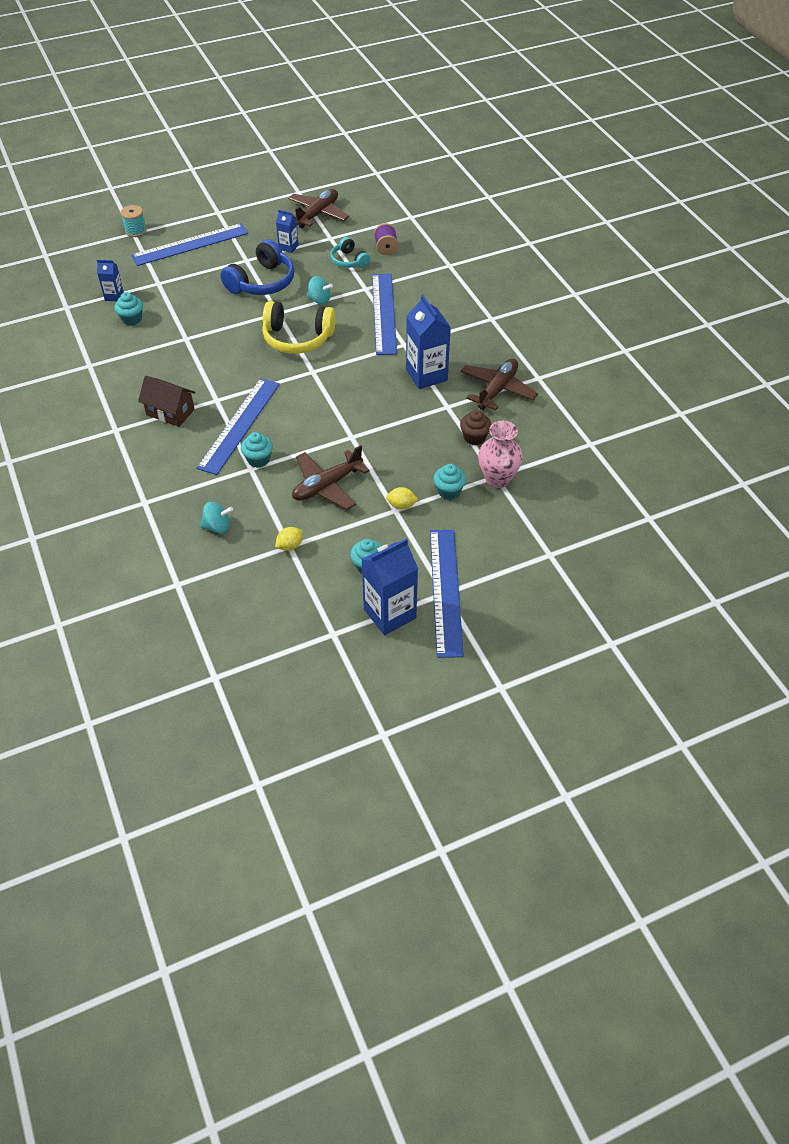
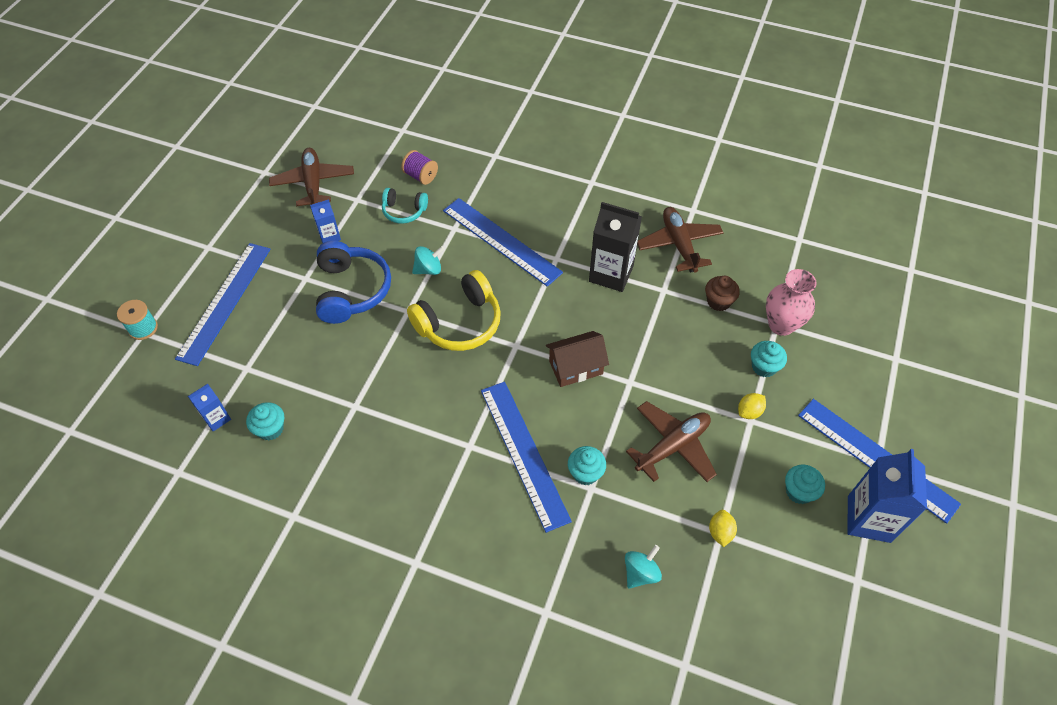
camera: 45 degrees left, 5 degrees up
brown house [138,376,196,427] -> brown house moved to [546,331,609,387]
brown plane [292,445,370,510] -> brown plane turned 135 degrees counterclockwise [626,401,717,482]
blue carton [406,295,451,389] -> black carton [589,202,642,292]

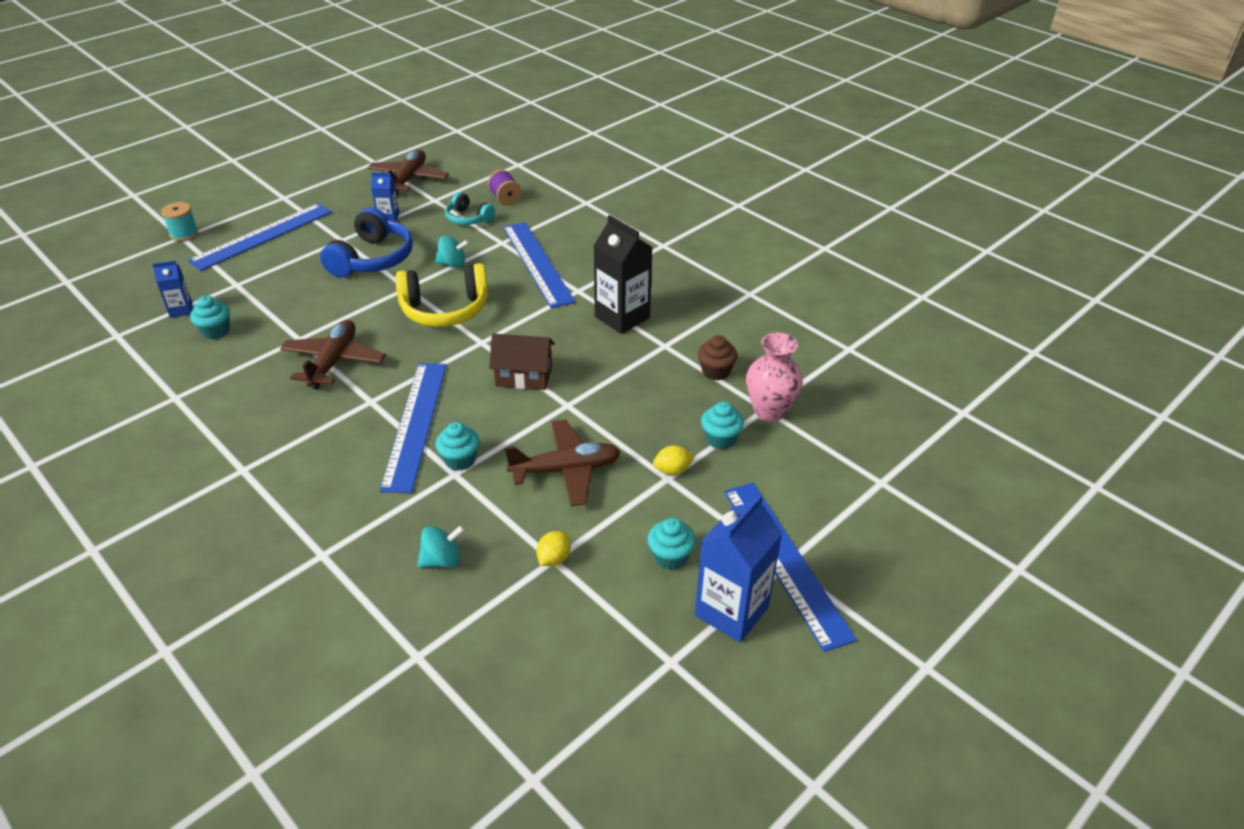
camera: 25 degrees right, 15 degrees down
brown plane [637,207,724,273] -> brown plane moved to [280,320,386,389]

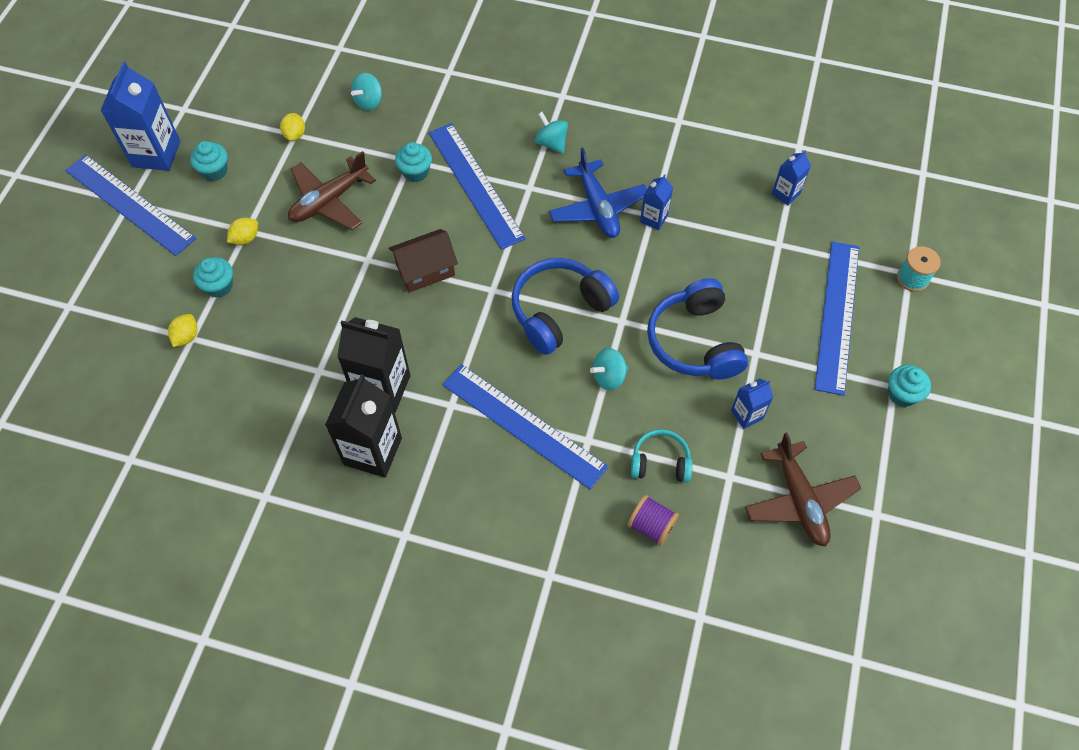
camera: 150 degrees right, 20 degrees up
turquoise cupcake [190,295,230,339] -> turquoise cupcake moved to [888,365,931,407]
brown plane [280,320,386,389] -> blue plane [549,148,647,238]
yellow headphones [395,263,488,327] -> blue headphones [512,258,619,355]
brown cupcake [698,335,737,381] -> none
pink vase [746,333,803,422] -> yellow lemon [168,314,197,347]
none -> black carton [325,374,402,477]
none -> turquoise spinning top [535,112,568,154]
none -> blue carton [640,174,673,230]

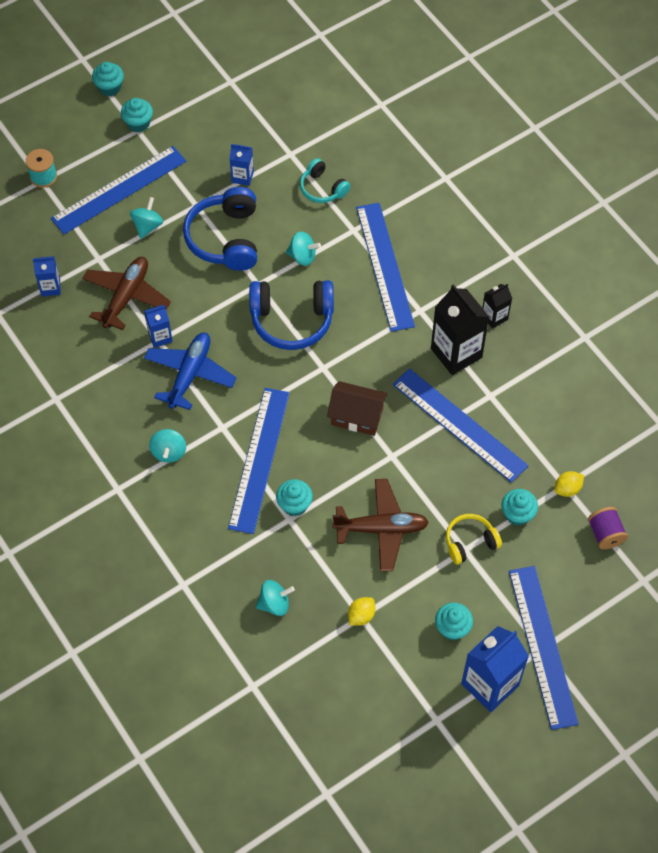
camera: 140 degrees left, 0 degrees up
yellow lemon [227,218,258,245] -> yellow headphones [446,514,502,564]
black carton [325,374,402,477] -> black carton [482,284,512,329], size x0.53
purple spool [627,495,679,546] -> purple spool moved to [588,507,628,549]
blue headphones [647,278,748,379] -> blue headphones turned 150 degrees clockwise [183,187,257,271]
brown plane [745,432,861,547] -> brown plane moved to [82,257,171,330]
none -> turquoise cupcake [92,62,124,96]
none -> turquoise spinning top [130,197,163,239]
none -> blue ruler [393,368,529,483]

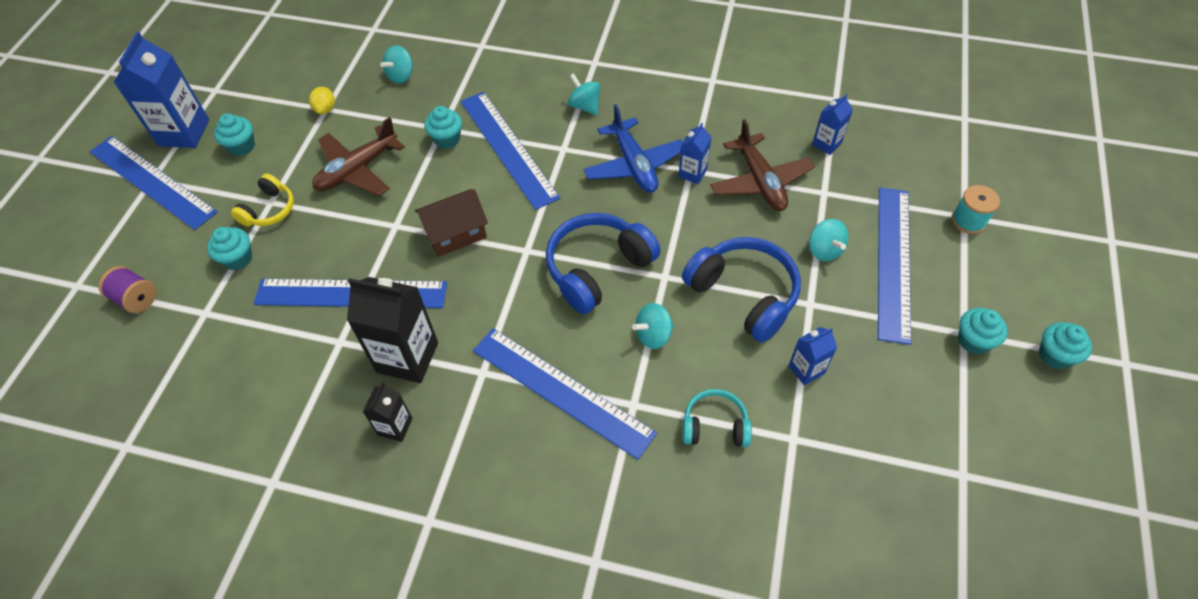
camera: 140 degrees right, 5 degrees down
yellow lemon [554,471,584,497] -> none

